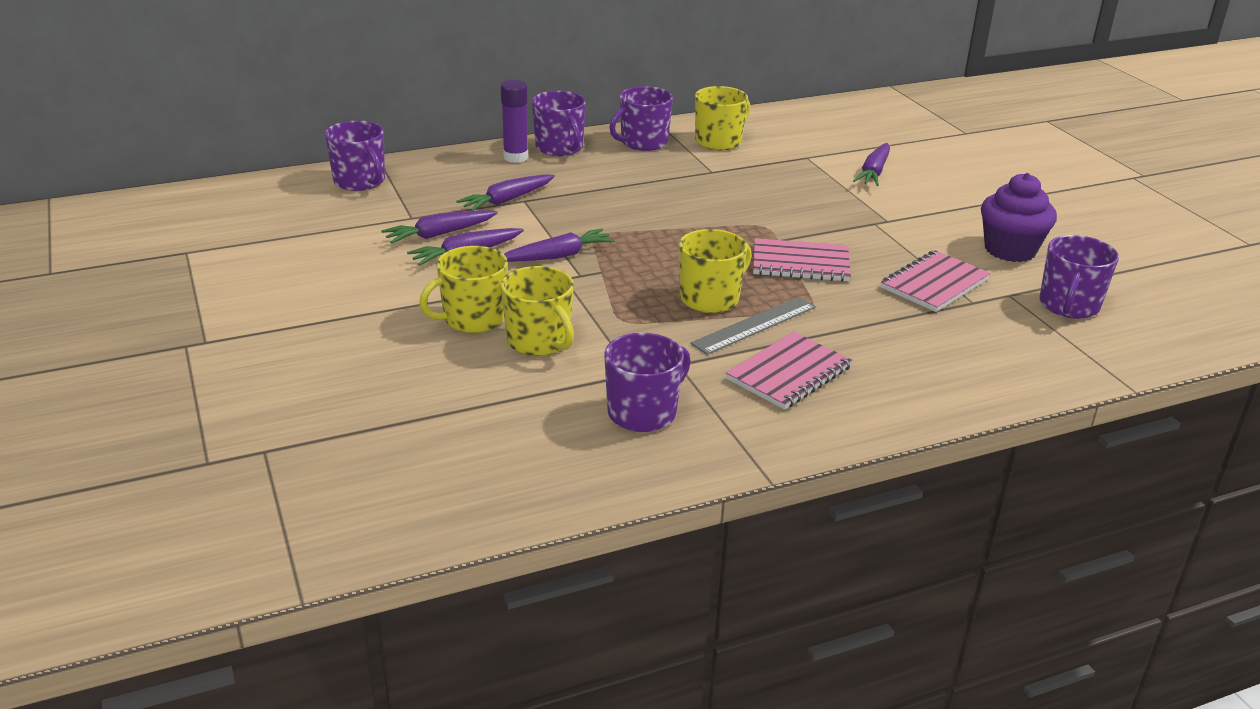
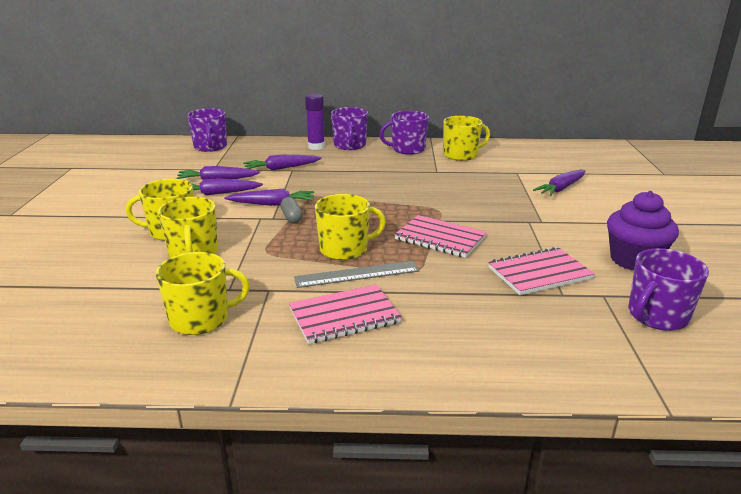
camera: 25 degrees right, 5 degrees down
purple mug [604,333,691,432] -> yellow mug [156,252,250,335]
none -> grey capsule [280,197,303,223]

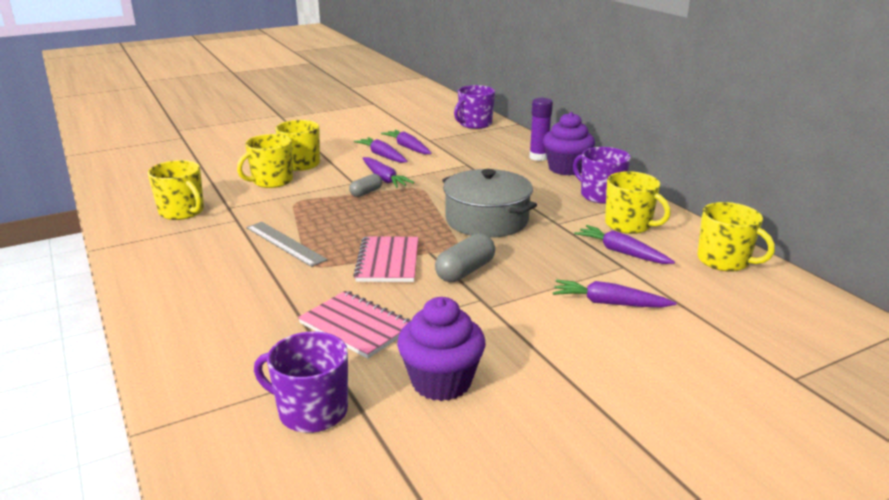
camera: 60 degrees right, 0 degrees up
purple carrot [243,155,322,170] -> purple carrot moved to [574,225,675,264]
pink notebook [289,284,402,344] -> none
yellow mug [315,194,386,260] -> yellow mug moved to [697,202,775,272]
purple mug [331,107,368,150] -> purple cupcake [543,112,595,176]
none -> grey capsule [435,233,495,282]
none -> grey pot [442,169,537,238]

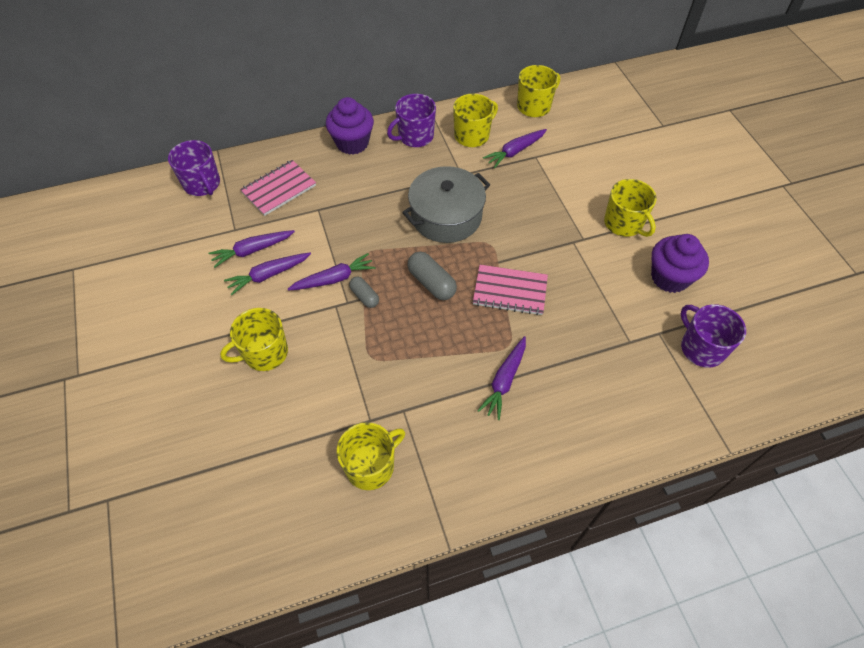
camera: 80 degrees left, 30 degrees up
yellow mug [237,134,293,188] -> yellow mug moved to [604,179,656,237]
grey ruler [246,222,328,267] -> none
purple mug [254,331,348,433] -> purple mug turned 120 degrees clockwise [681,304,746,368]
pink notebook [298,291,410,359] -> pink notebook moved to [240,160,316,216]
grey capsule [435,233,495,282] -> grey capsule moved to [407,252,457,300]
purple glue stick [529,98,553,161] -> none
purple carrot [553,280,677,308] -> purple carrot moved to [477,336,526,420]

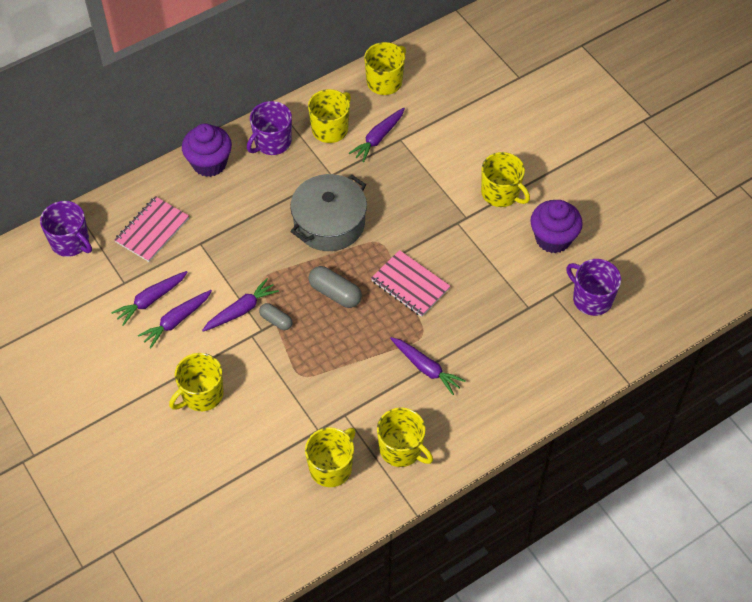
camera: 15 degrees left, 0 degrees up
pink notebook [473,265,548,315] -> pink notebook turned 45 degrees clockwise [371,250,450,317]
purple carrot [477,336,526,420] -> purple carrot turned 60 degrees counterclockwise [390,337,466,395]
none -> yellow mug [377,407,433,467]

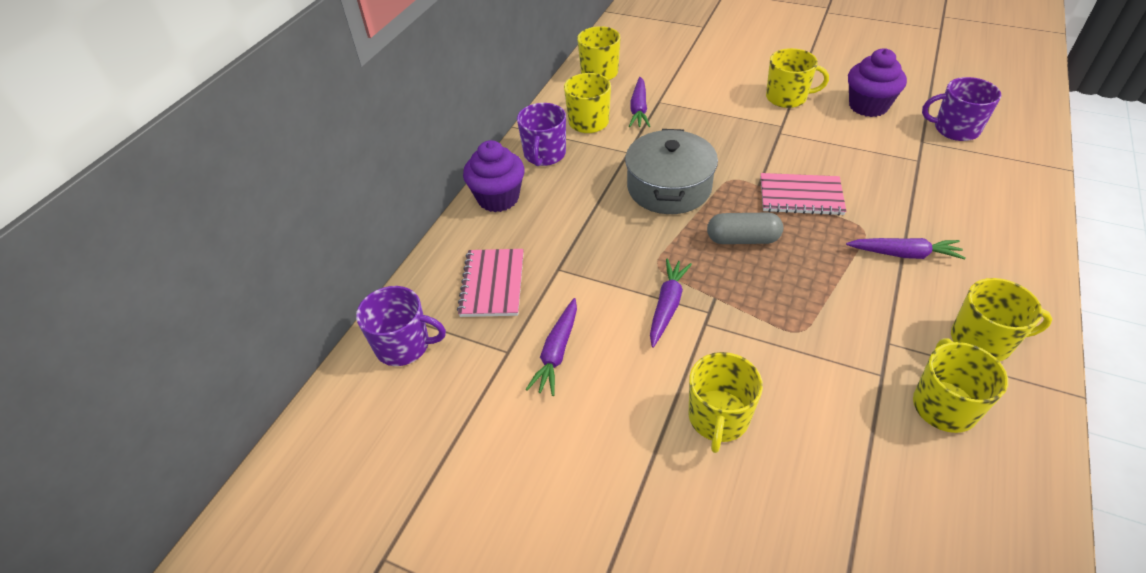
camera: 30 degrees left, 10 degrees down
purple carrot [138,290,212,348] -> none
grey capsule [259,303,293,330] -> none

